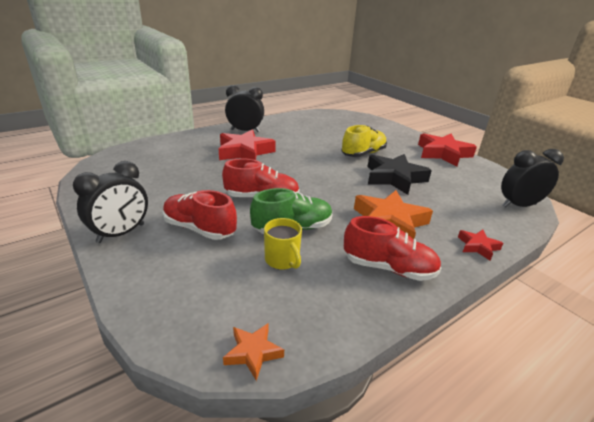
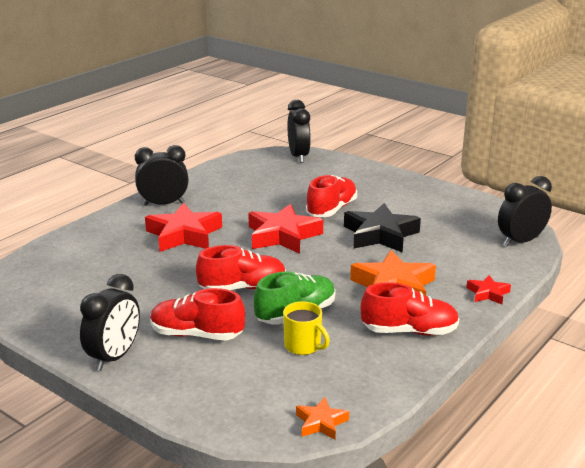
camera: 15 degrees left, 5 degrees down
yellow shoe [341,125,387,157] -> red shoe [306,175,357,217]
red star [418,133,477,166] -> red star moved to [248,204,323,254]
none -> black clock [288,100,311,163]

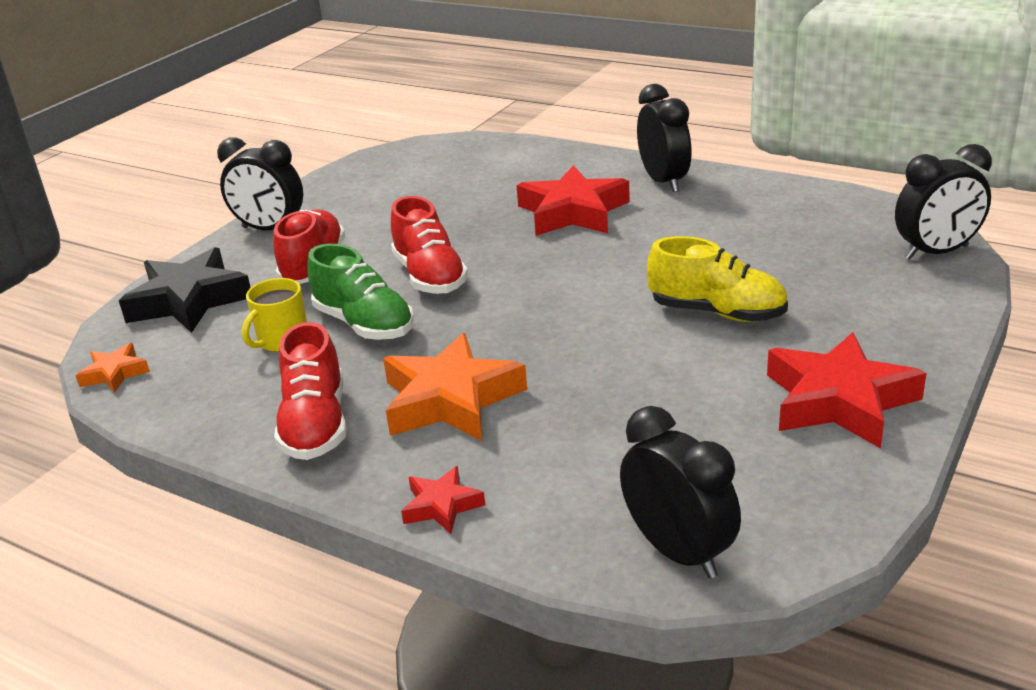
camera: 85 degrees right, 5 degrees up
red star [248,204,323,254] -> red star moved to [767,332,926,448]
red shoe [306,175,357,217] -> yellow shoe [647,236,788,322]
black star [344,203,421,253] -> black star moved to [119,247,251,333]

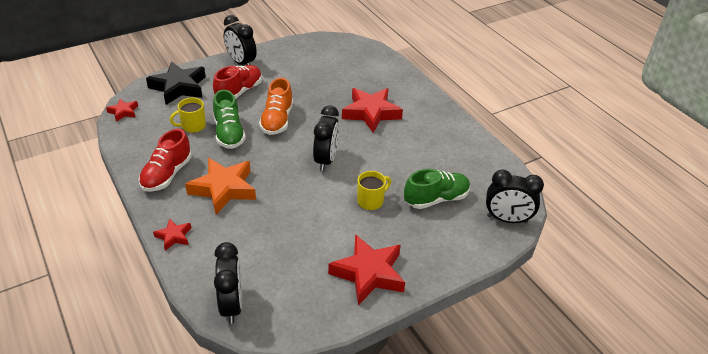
camera: 25 degrees right, 10 degrees up
orange star [75,343,150,393] -> red star [106,99,138,122]
red shoe [391,196,468,294] -> orange shoe [259,78,293,135]
black clock [637,84,692,192] -> black clock moved to [313,105,339,171]
yellow shoe [647,236,788,322] -> yellow mug [357,171,391,210]
none -> green shoe [404,169,470,209]

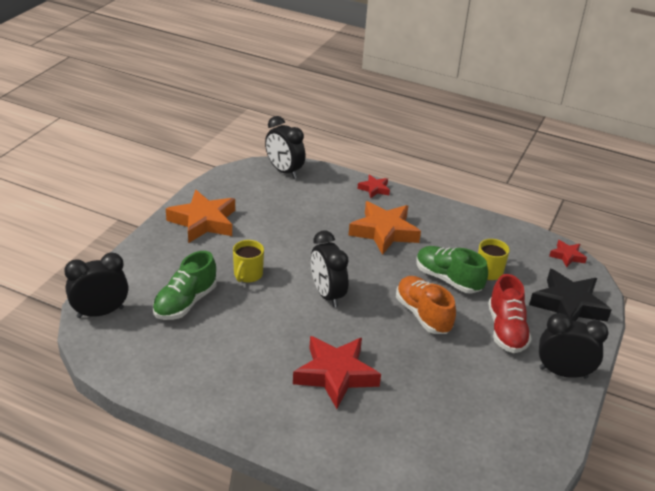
camera: 145 degrees right, 5 degrees down
red shoe [139,129,192,192] -> none
red star [328,234,405,305] -> orange star [166,190,235,243]

